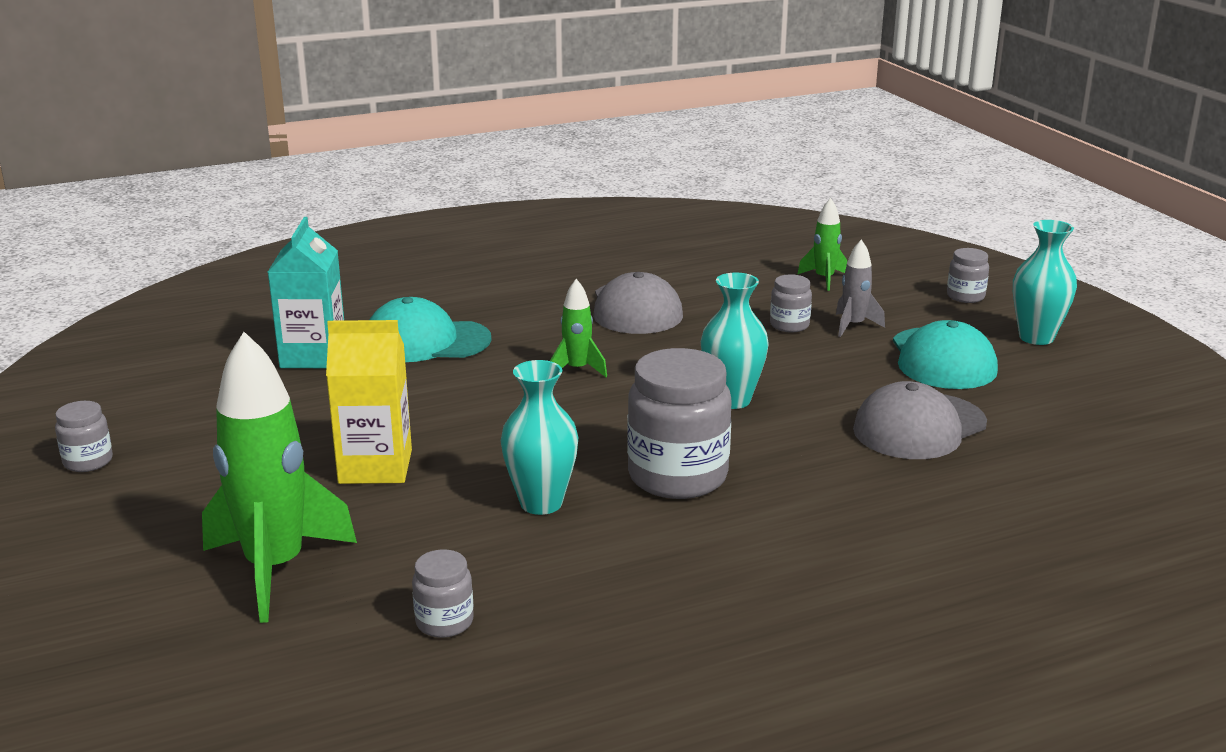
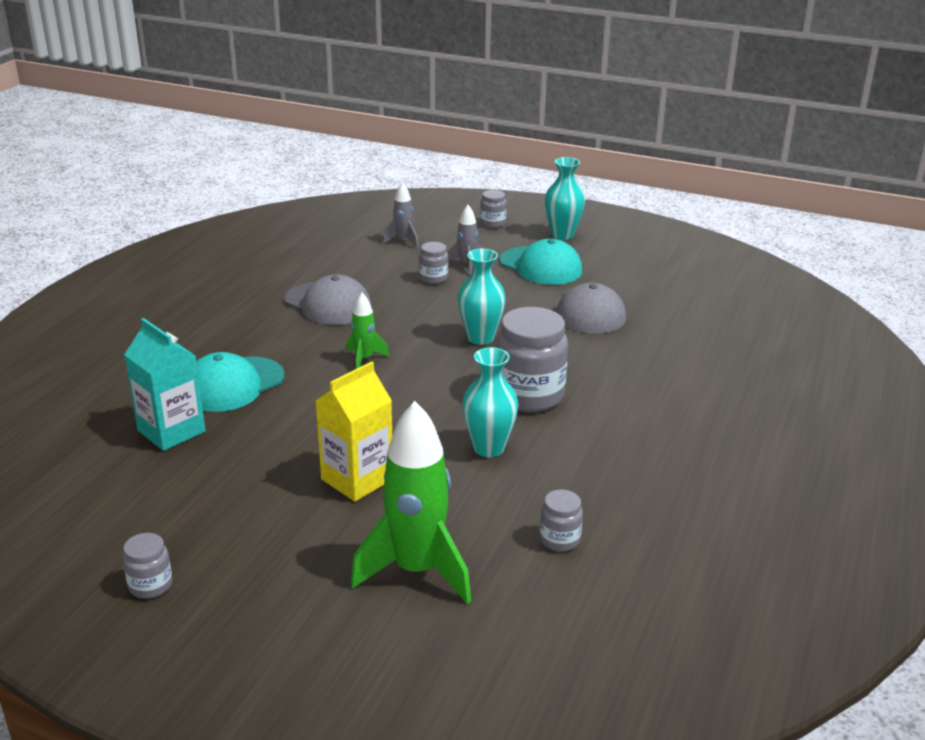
camera: 45 degrees left, 5 degrees up
green rocket [798,198,847,291] -> grey rocket [383,182,418,248]

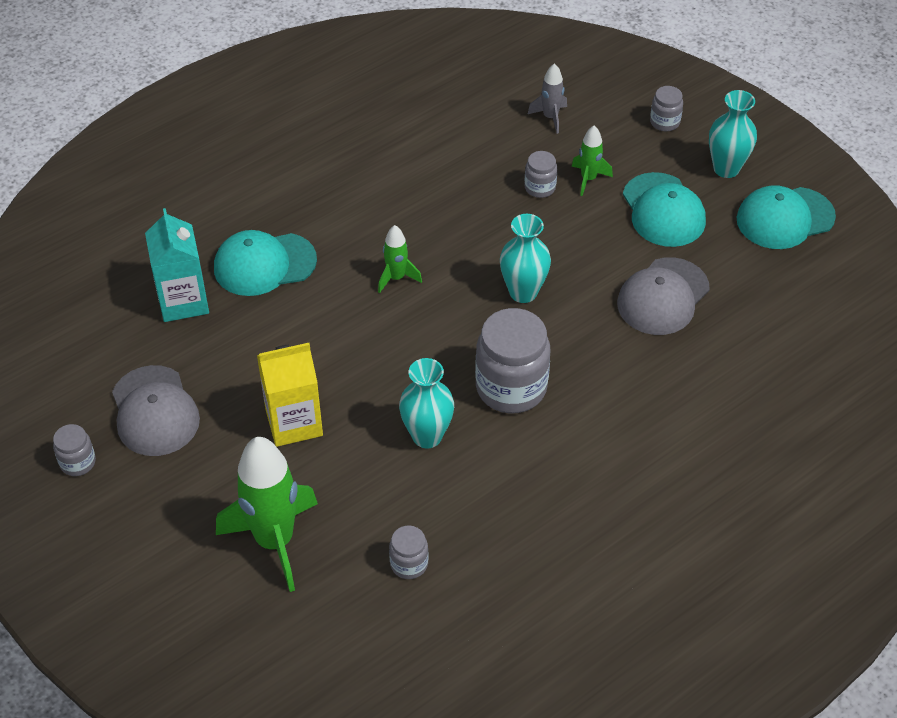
camera: 30 degrees right, 20 degrees up
grey cap [285,274,372,325] -> grey cap moved to [112,365,200,456]
grey rocket [448,205,483,275] -> green rocket [572,125,613,196]
none -> turquoise cap [737,185,836,249]

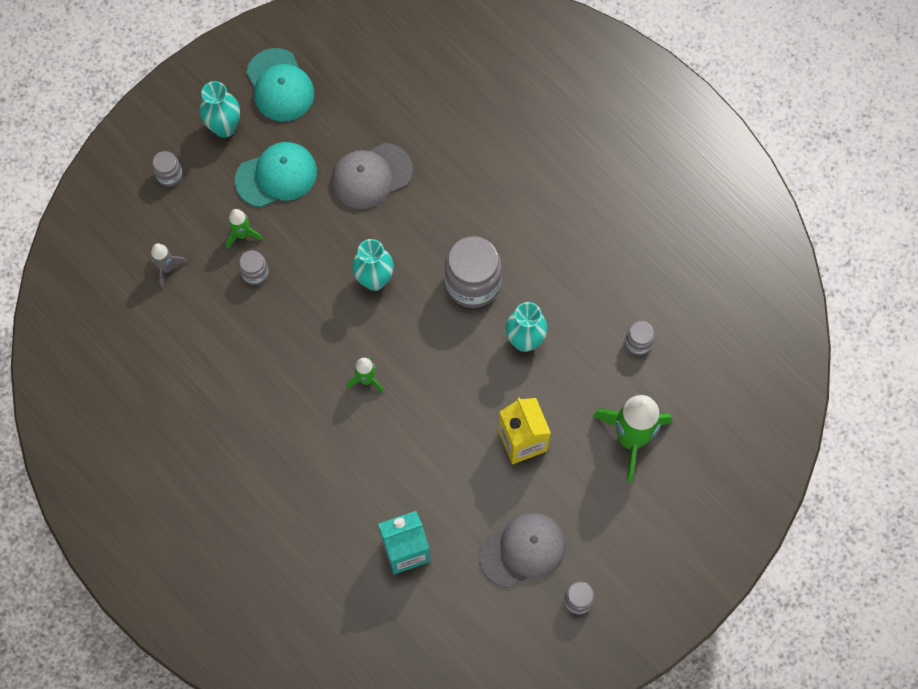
camera: 95 degrees left, 20 degrees up
turquoise cap [214,230,317,296] -> none
grey cap [617,257,710,335] -> grey cap turned 120 degrees clockwise [332,143,413,209]

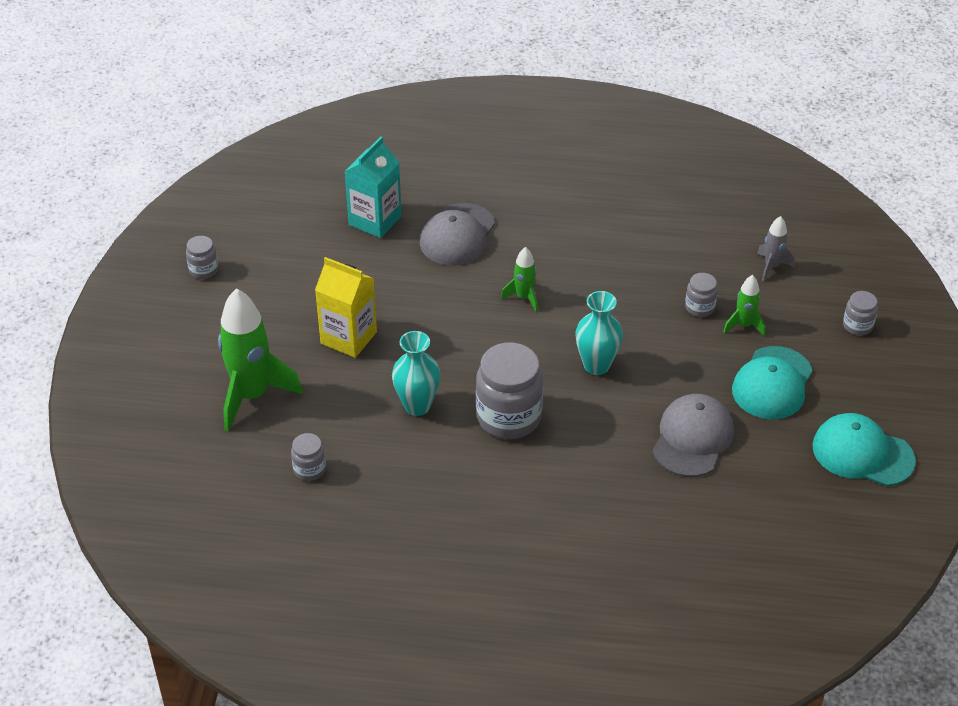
camera: 140 degrees right, 25 degrees down
turquoise vase [200,81,240,138] -> none
grey cap [479,513,566,588] -> grey cap moved to [420,203,495,265]

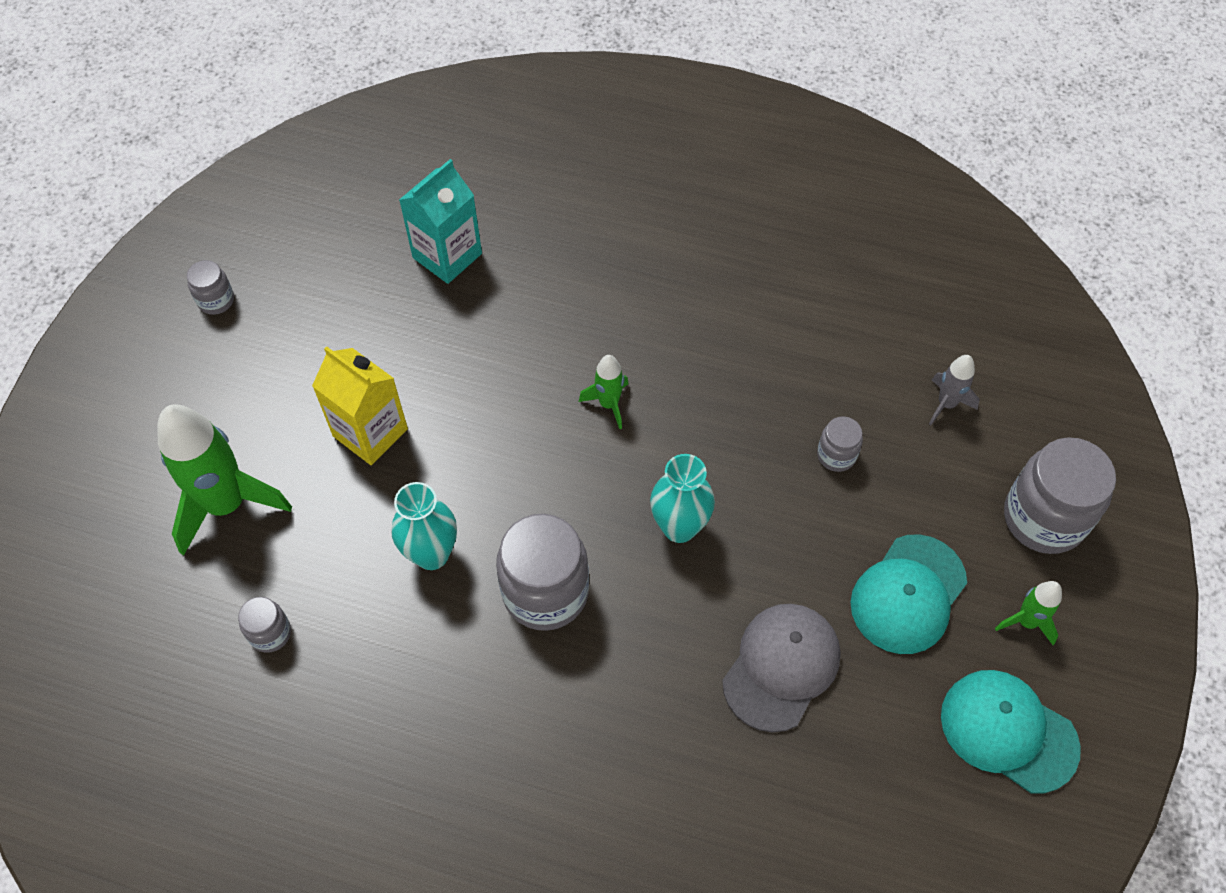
camera: 10 degrees right, 15 degrees up
grey cap [420,203,495,265] -> none
green rocket [723,275,766,336] -> green rocket moved to [995,581,1062,645]
grey jar [843,291,878,336] -> grey jar [1004,437,1116,554], size x2.05

